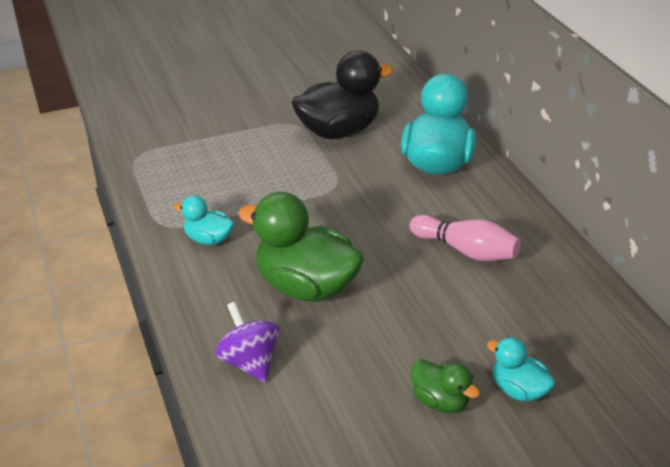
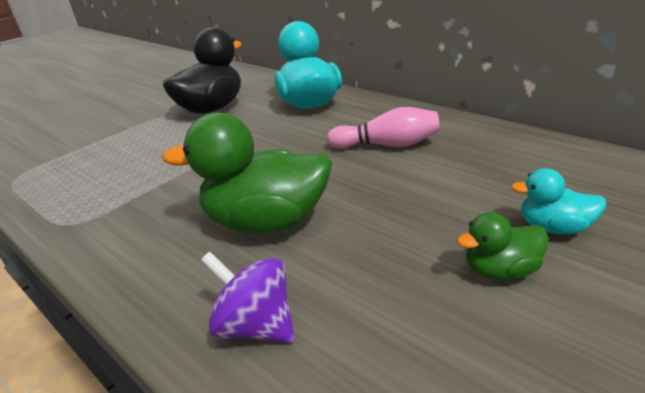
camera: 25 degrees left, 5 degrees down
turquoise duck [174,195,234,245] -> none
green duck [411,359,480,413] -> green duck turned 150 degrees clockwise [457,212,549,280]

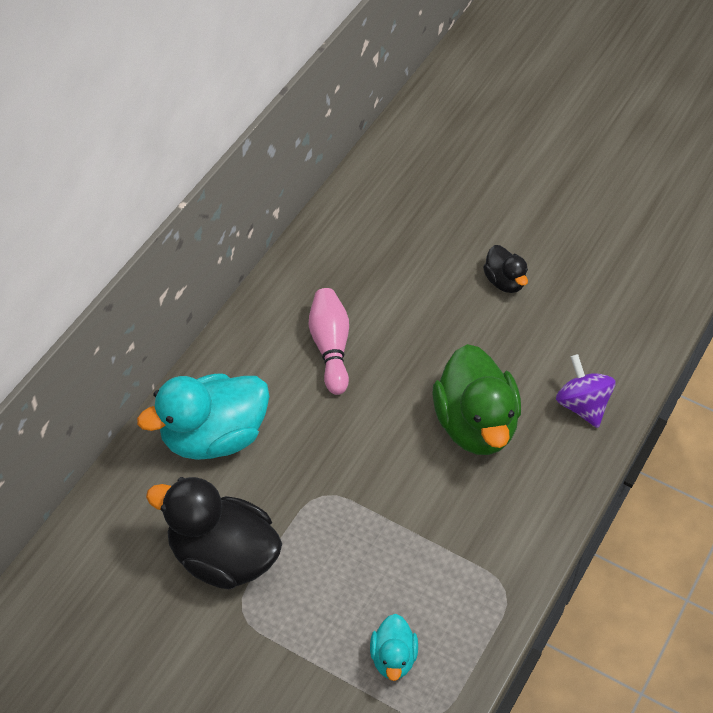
camera: 105 degrees left, 20 degrees up
purple spinning top [201,252,295,342] -> purple spinning top turned 135 degrees clockwise [556,354,616,428]
green duck [457,212,549,280] -> black duck [483,245,528,293]
turquoise duck [511,168,606,234] -> turquoise duck moved to [370,614,418,681]

